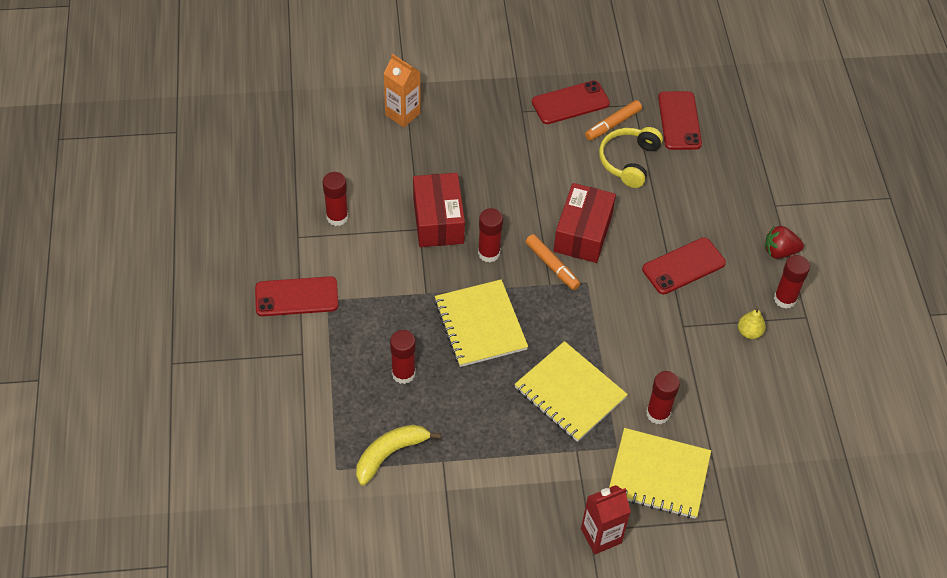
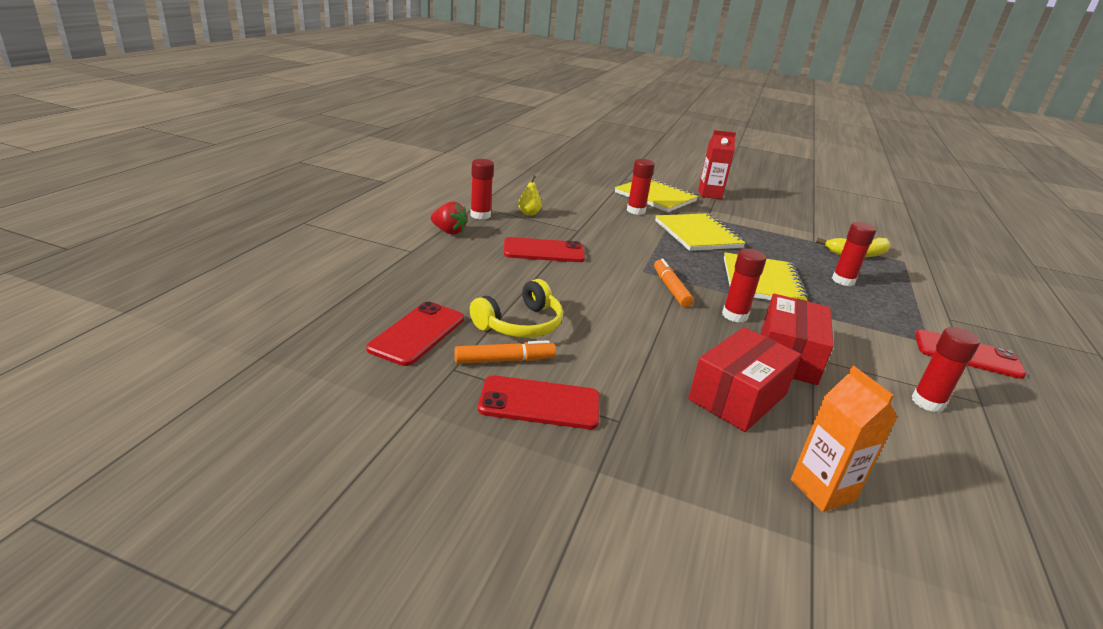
camera: 155 degrees left, 25 degrees down
red box [554,183,616,263] -> red box moved to [688,327,801,432]

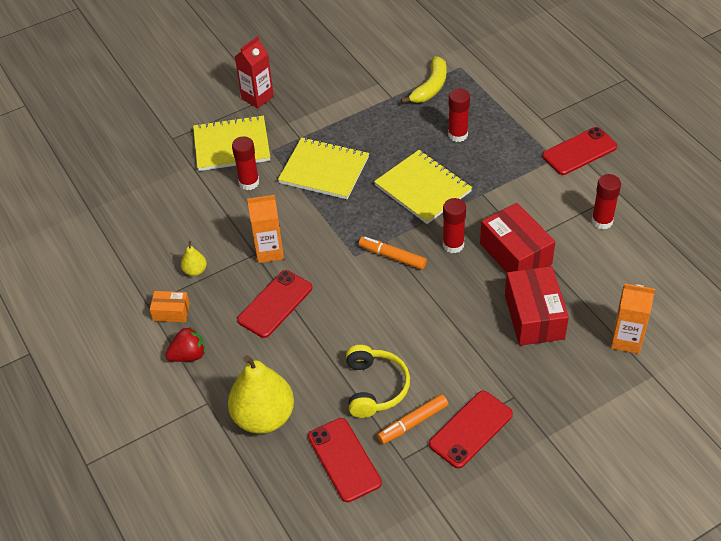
camera: 45 degrees left, 20 degrees up
orange marker [454,340,556,364] -> orange marker turned 150 degrees counterclockwise [377,394,448,444]
red glue stick [470,159,494,220] -> orange box [150,291,190,322]
none -> yellow pear [228,355,294,434]
none -> orange carton [247,195,284,263]

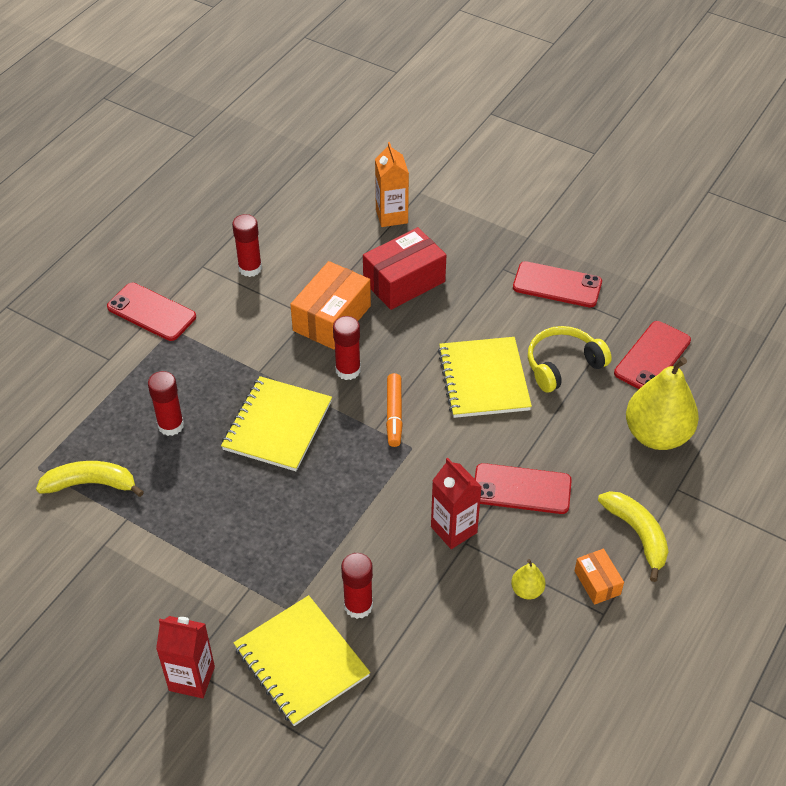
camera: 120 degrees left, 0 degrees up
red strawberry [165,326,205,362] -> yellow banana [598,491,668,582]
orange carton [247,195,284,263] -> red carton [431,458,482,549]
yellow notebook [278,137,369,199] -> yellow notebook moved to [438,337,532,418]
orange marker [377,394,448,444] -> none
red box [480,203,555,272] -> orange box [290,261,371,349]

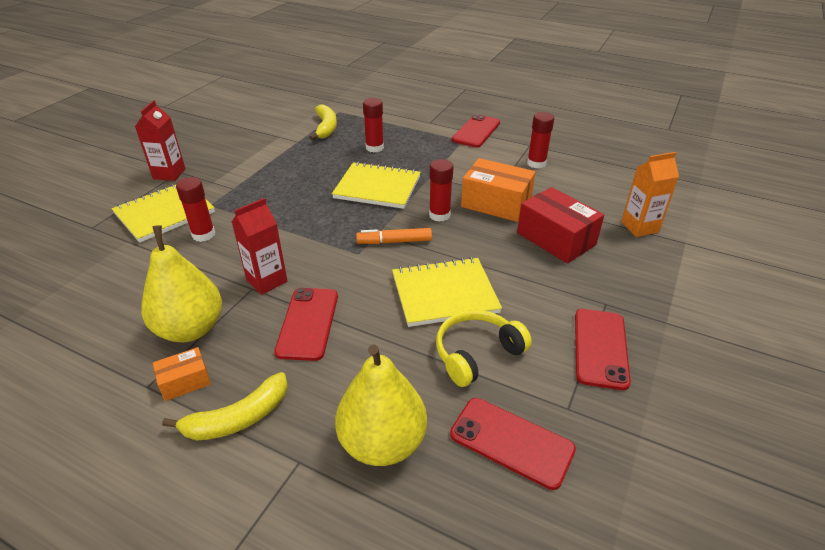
camera: 85 degrees right, 10 degrees down
yellow pear [511,559,546,599] -> yellow pear [141,225,222,342], size x2.28
yellow headphones [528,326,612,393] -> yellow headphones turned 90 degrees counterclockwise [436,310,532,387]

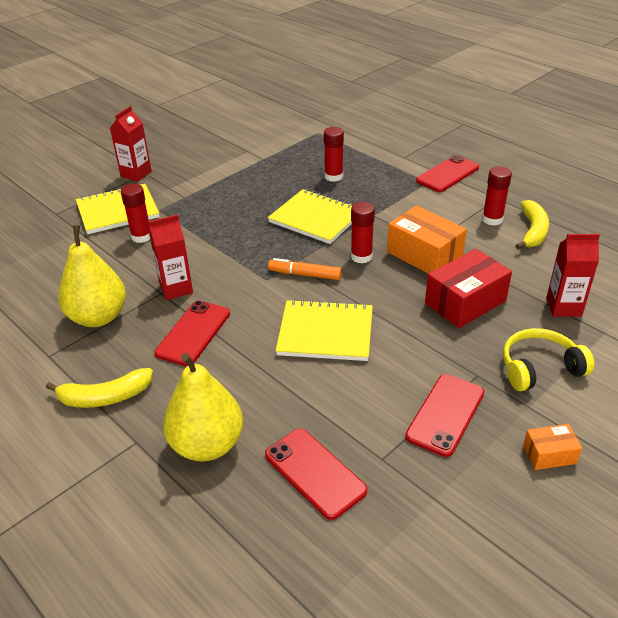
camera: 20 degrees right, 0 degrees up
orange box [153,347,211,401] -> orange box moved to [523,424,582,470]
yellow banana [309,104,337,140] -> yellow banana moved to [515,200,549,249]
yellow headphones [436,310,532,387] -> yellow headphones moved to [503,328,594,391]
red box [517,187,604,263] -> red box turned 75 degrees clockwise [425,249,512,328]
orange carton [621,152,679,237] -> red carton [546,234,600,317]

